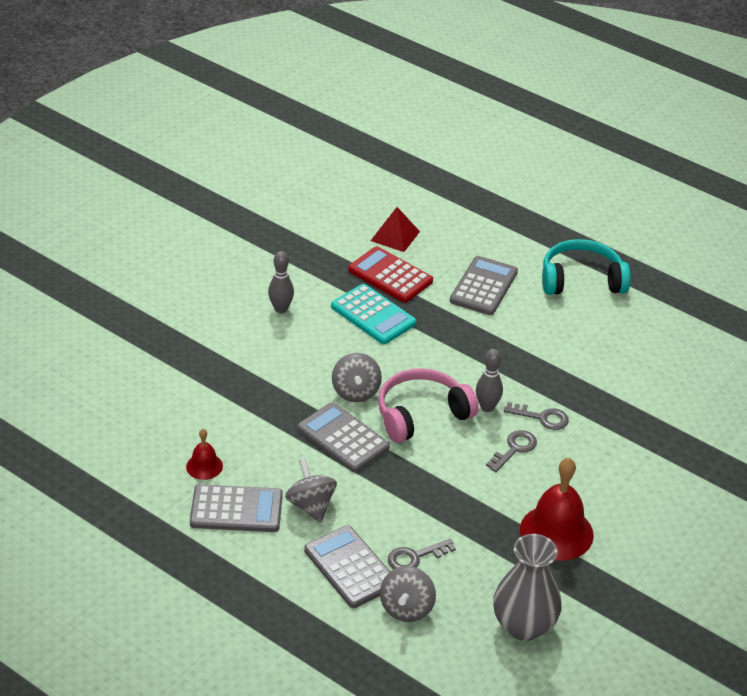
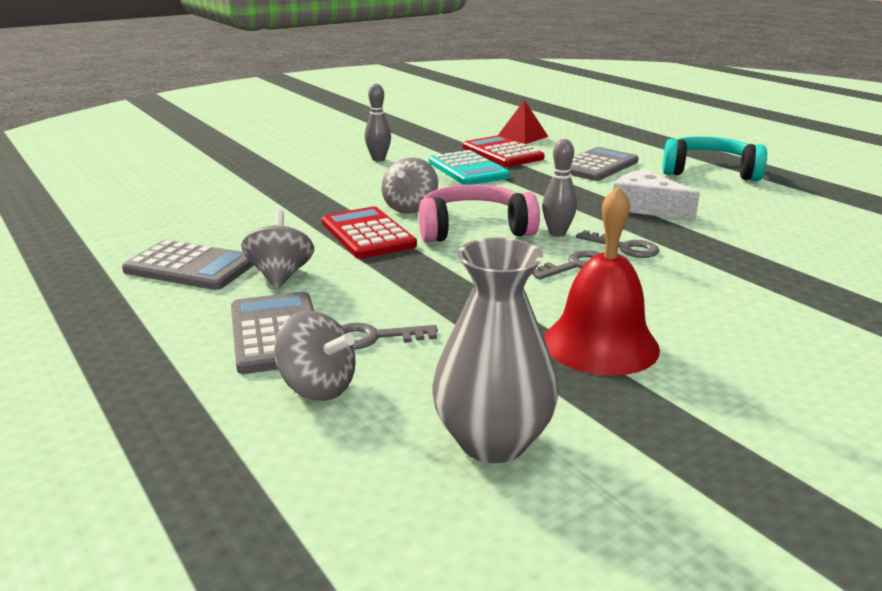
camera: 20 degrees right, 15 degrees down
red bell [186,429,223,480] -> none
grey calculator [297,402,390,472] -> red calculator [322,206,417,259]
grey spinning top [380,566,436,622] -> grey spinning top turned 90 degrees counterclockwise [274,310,356,401]
none -> white cheese [613,169,700,221]

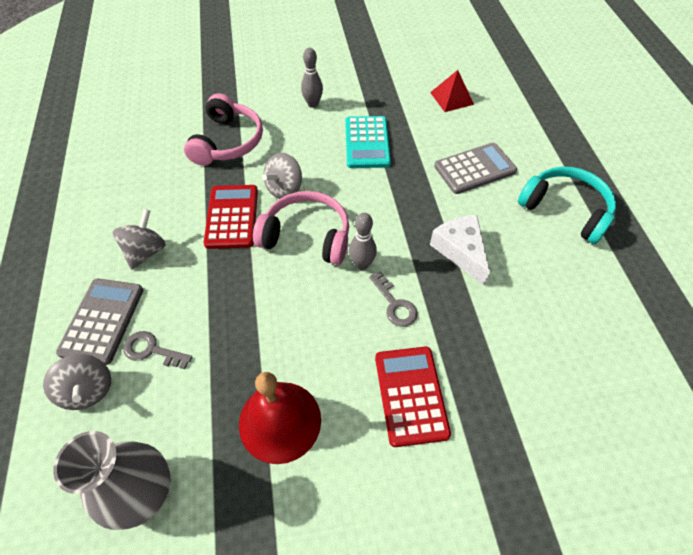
camera: 25 degrees right, 30 degrees up
grey calculator [122,240,254,290] -> none
red calculator [463,135,545,167] -> red calculator moved to [375,347,451,447]
grey key [532,250,599,280] -> none
none -> pink headphones [184,93,263,166]

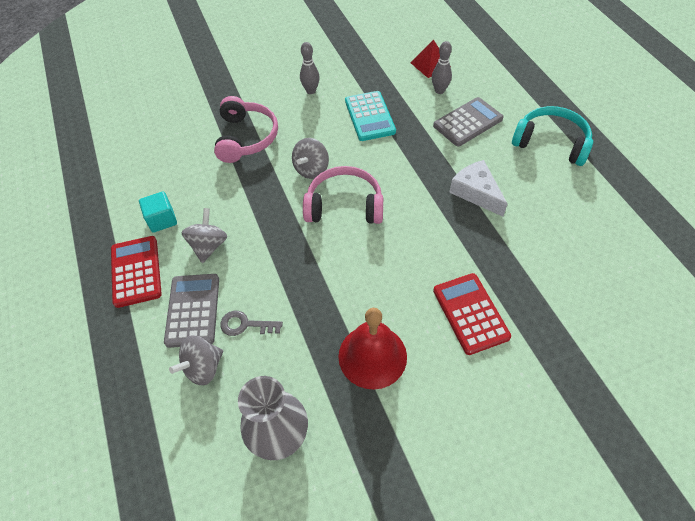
camera: 10 degrees left, 0 degrees up
grey spinning top [43,354,111,410] -> grey spinning top turned 90 degrees clockwise [169,335,223,385]
red calculator [204,185,258,249] -> red calculator moved to [111,236,162,308]
grey bowling pin [349,213,377,270] -> grey bowling pin moved to [432,41,452,94]
grey key [369,272,418,327] -> none
none -> turquoise cube [139,191,177,233]

